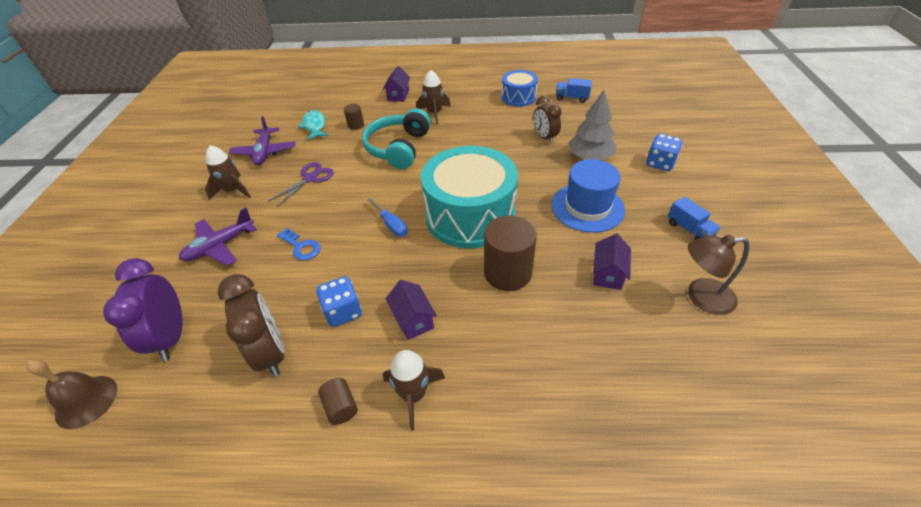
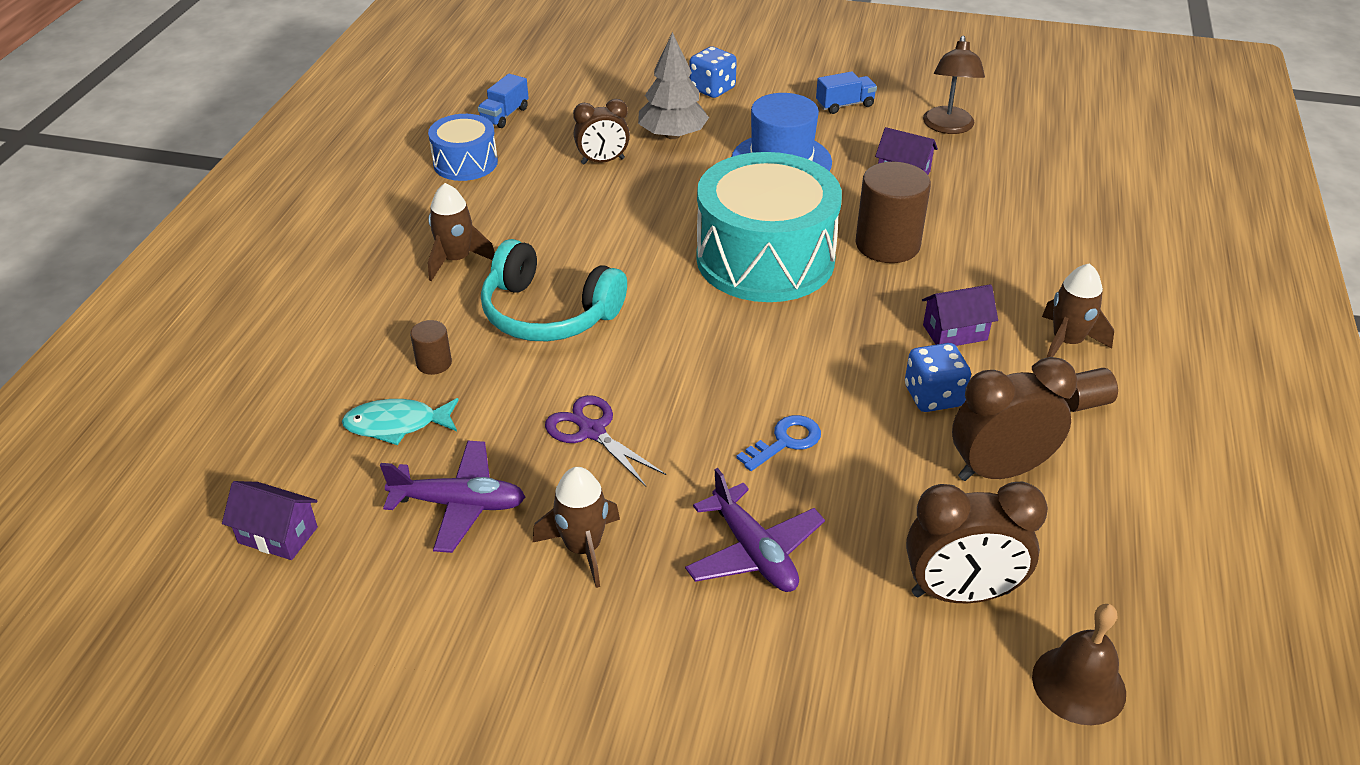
camera: 80 degrees left, 5 degrees down
purple clock [103,258,182,361] -> brown clock [906,481,1048,603]
blue screwdriver [367,197,408,237] -> none
purple house [383,66,411,102] -> purple house moved to [222,481,318,560]

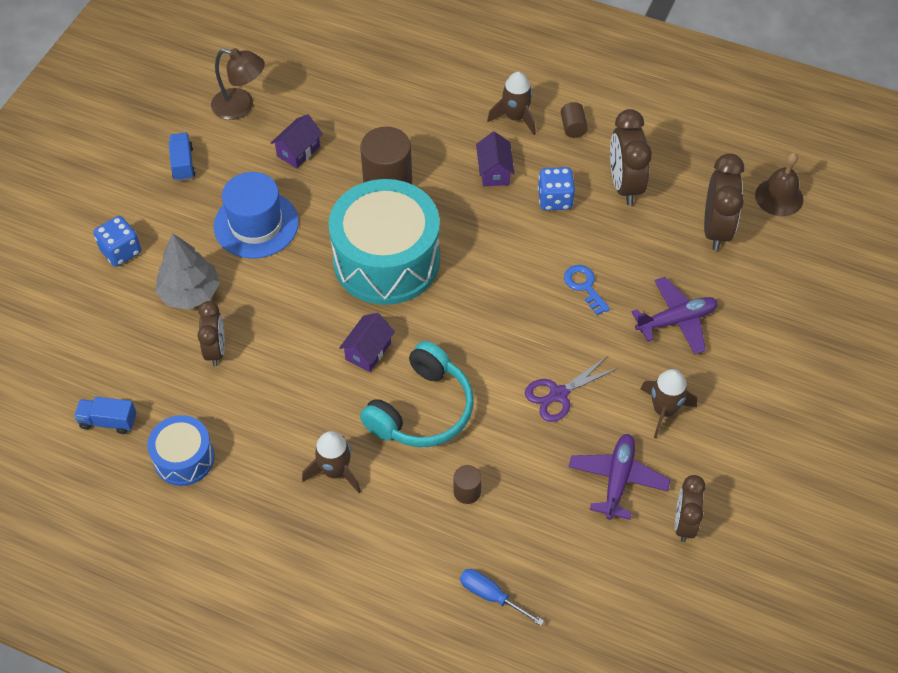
camera: 80 degrees left, 15 degrees up
purple house [222,481,318,560] -> purple house moved to [339,313,395,372]
turquoise fish [342,398,459,445] -> none
blue truck [478,74,529,128] -> blue truck turned 150 degrees clockwise [74,397,136,434]
none -> blue screwdriver [460,569,544,626]
none -> brown clock [675,475,706,542]

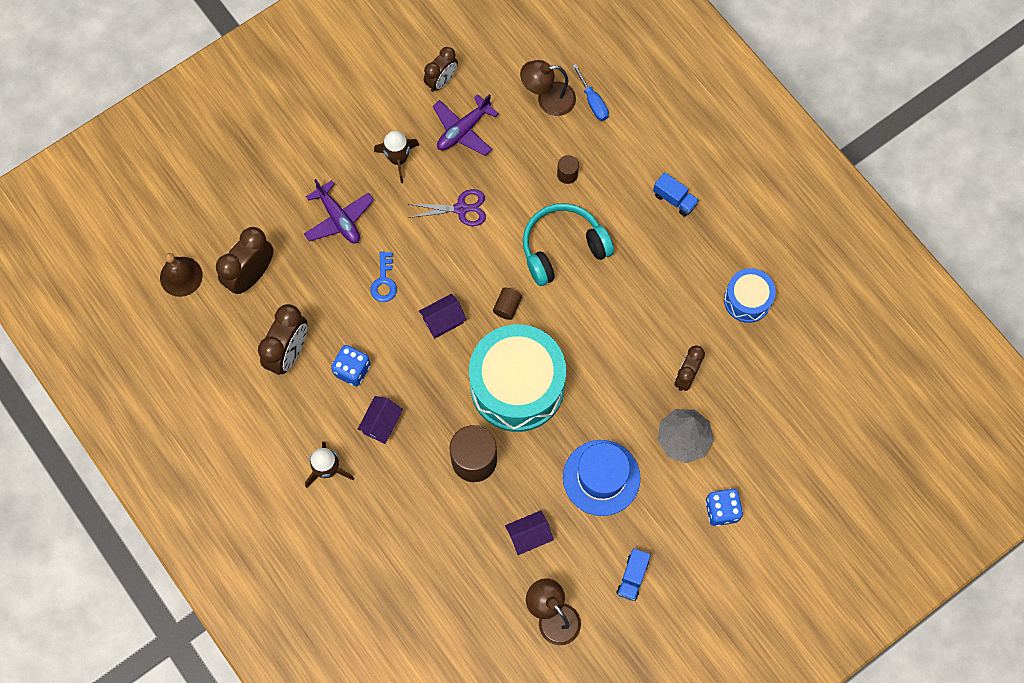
camera: 150 degrees left, 15 degrees up
blue truck [74,397,136,434] -> blue truck moved to [653,172,699,217]
brown rocket [302,431,361,493] -> none
purple house [339,313,395,372] -> purple house moved to [419,294,466,339]
brown cylinder [560,102,588,138] -> brown cylinder moved to [493,287,522,320]
purple plane [632,277,718,354] -> purple plane turned 135 degrees counterclockwise [304,179,374,243]
none -> brown lamp [520,60,576,116]

